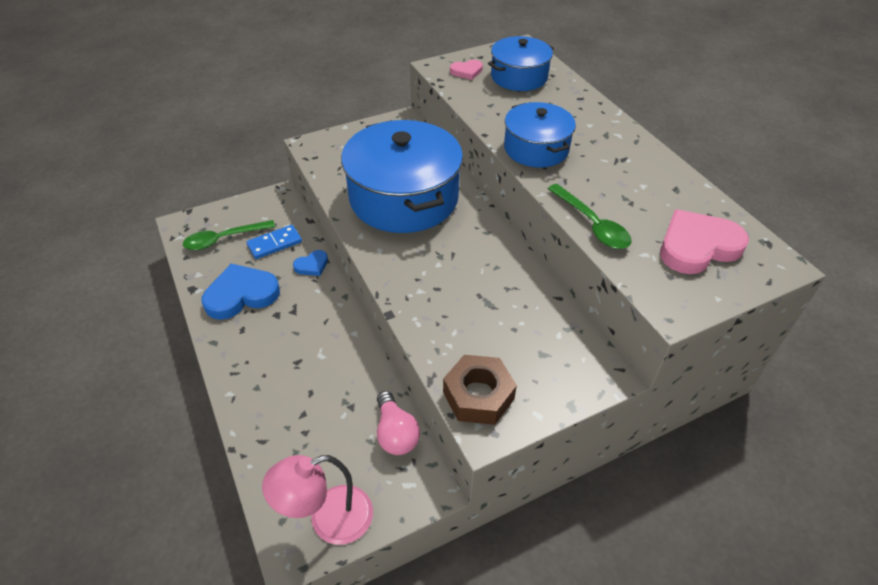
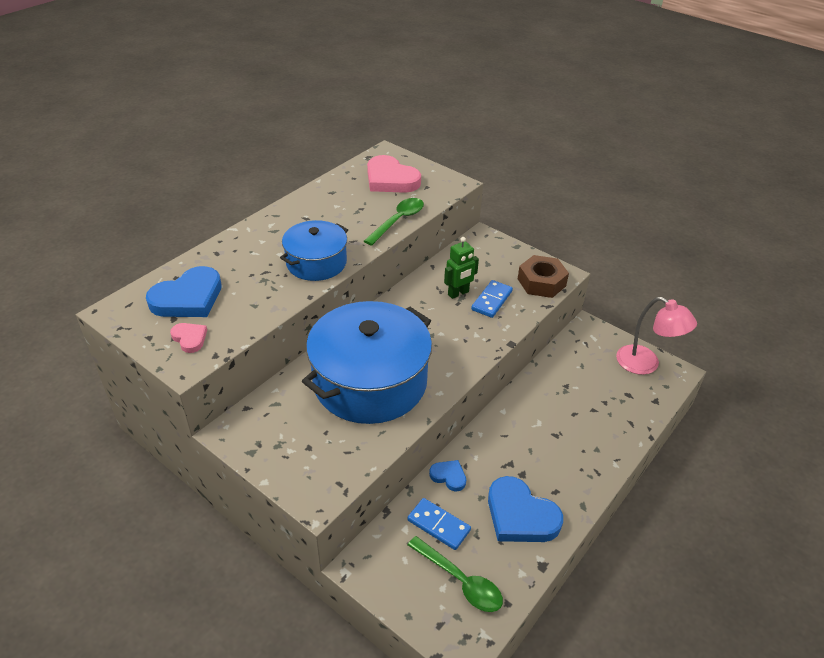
camera: 115 degrees left, 5 degrees down
pink light bulb [377,391,420,455] -> none
blue pot [488,36,554,91] -> blue heart [146,266,222,317]
none -> green robot [444,237,479,299]
none -> blue domino [471,280,513,318]

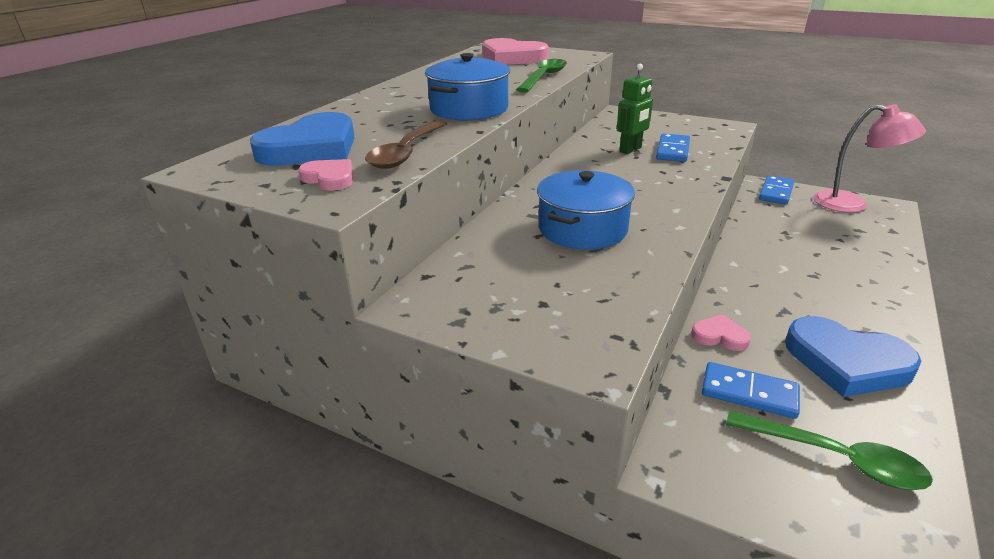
camera: 10 degrees left, 10 degrees down
blue pot [302,301,432,424] -> blue pot [537,170,635,250], size x0.56
blue heart [429,460,466,491] -> pink heart [691,314,751,351]
brown nut [518,255,569,298] -> none
none -> brown spoon [365,120,447,169]
none -> blue domino [759,175,794,205]

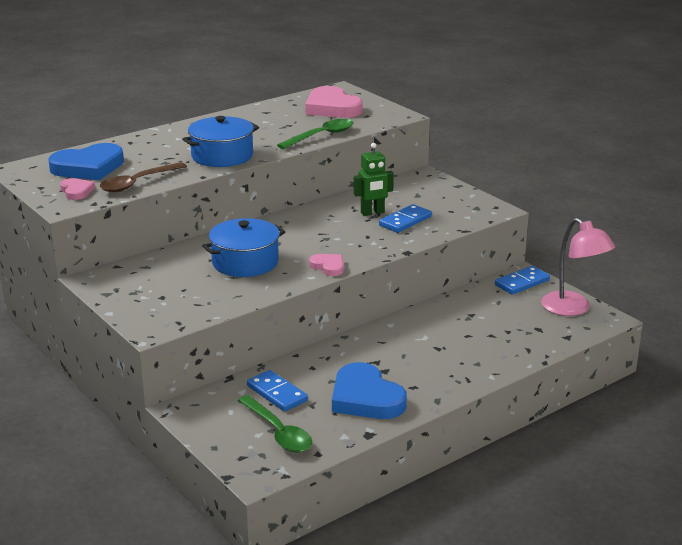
camera: 25 degrees right, 5 degrees down
pink heart [691,314,751,351] -> pink heart moved to [309,254,344,276]

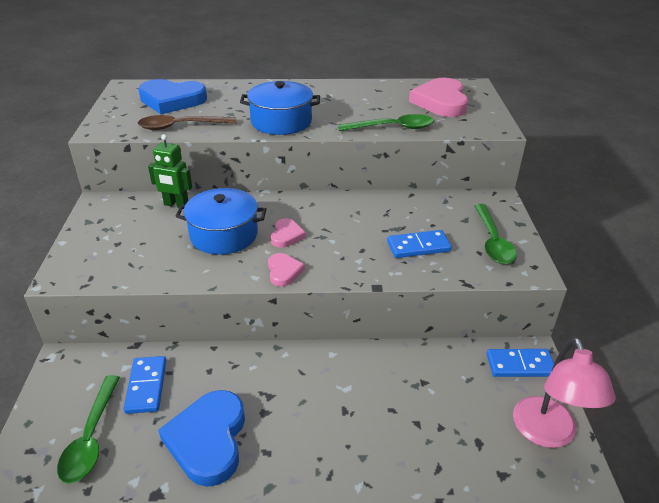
camera: 35 degrees right, 10 degrees up
pink heart [60,178,95,200] -> pink heart moved to [271,218,306,248]
green robot [354,143,394,216] -> green robot moved to [148,134,192,208]
none -> green spoon [474,204,517,264]

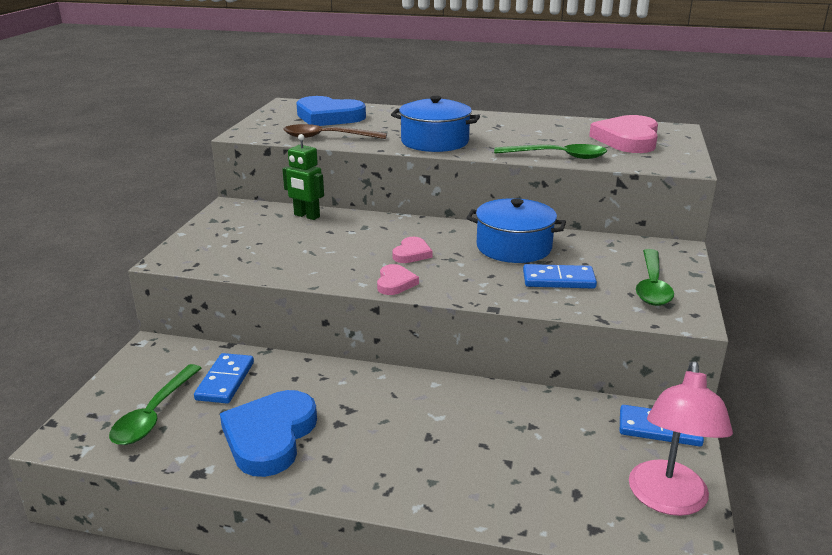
camera: 15 degrees right, 10 degrees down
blue pot [175,188,266,255] -> blue pot moved to [466,198,566,263]

